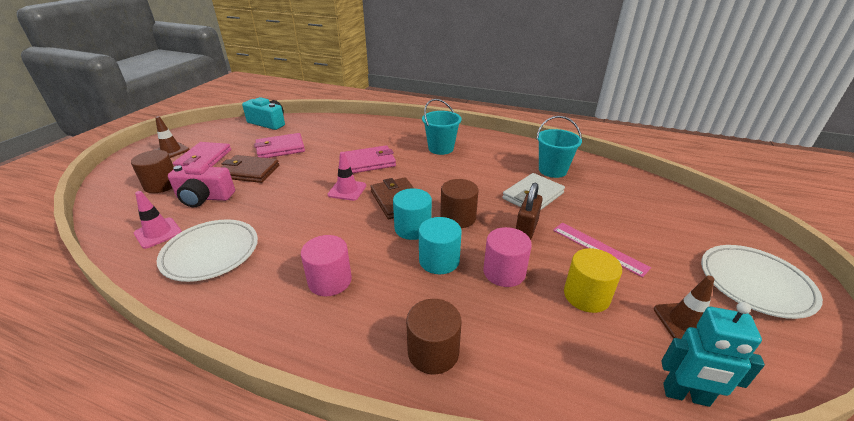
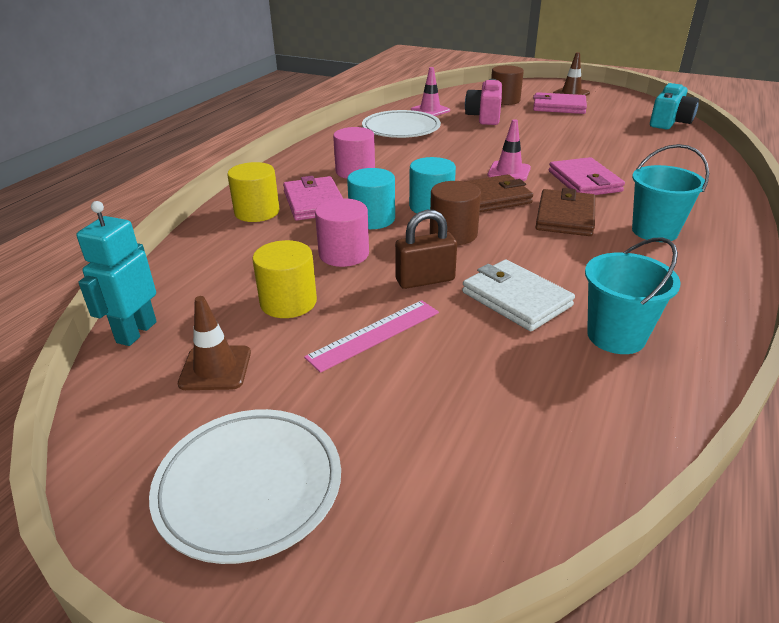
camera: 95 degrees right, 0 degrees up
brown wallet [222,155,279,183] -> brown wallet moved to [535,188,596,236]
pink wallet [254,133,305,158] -> pink wallet moved to [283,176,343,221]
brown cylinder [406,299,462,374] -> yellow cylinder [227,162,279,222]
brown padlock [516,183,543,240] -> brown padlock turned 45 degrees counterclockwise [395,210,457,289]

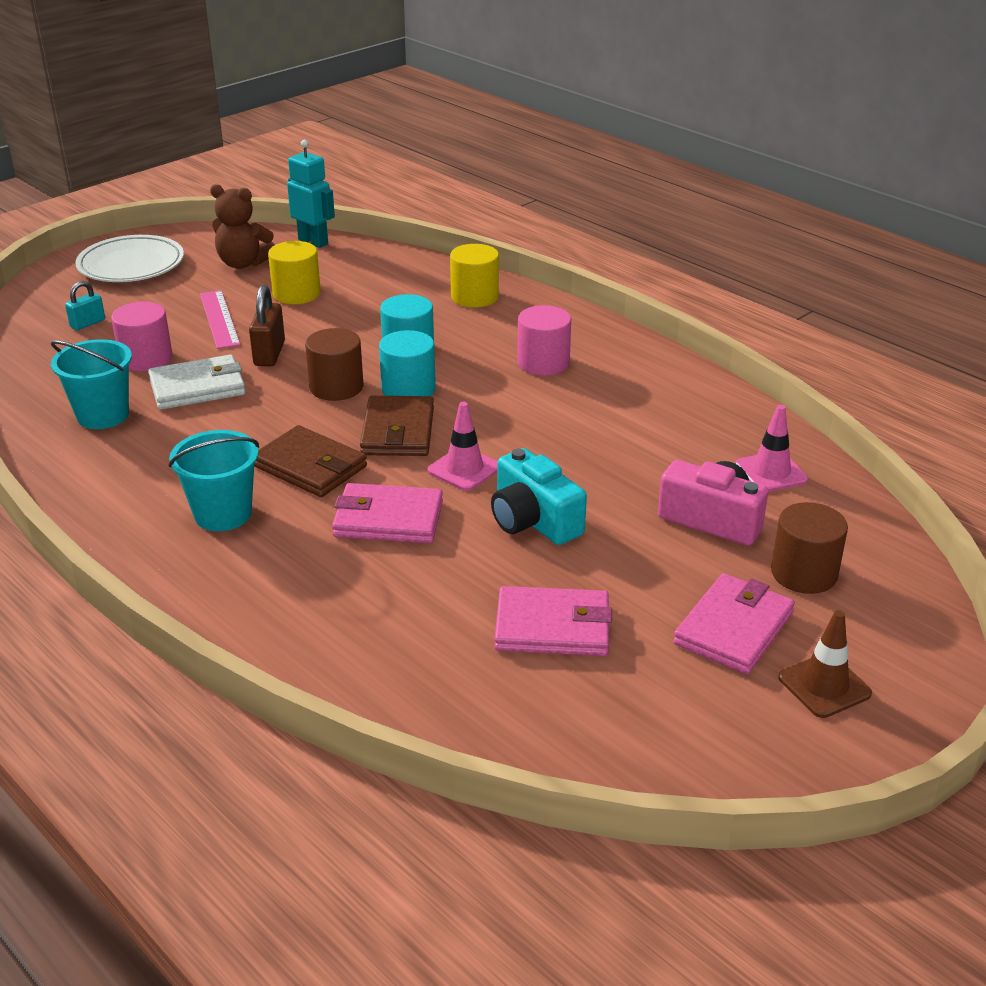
camera: 110 degrees right, 0 degrees up
brown traffic cone [178,296,251,390] -> brown teddy bear [210,184,275,269]
pink wallet [283,176,343,221] -> pink wallet moved to [494,586,612,656]
pink cylinder [315,198,369,267] -> pink cylinder moved to [111,302,173,371]
white plate [362,110,441,138] -> none
turquoise camera [650,83,699,129] -> turquoise camera moved to [491,448,587,545]
none -> turquoise padlock [65,281,105,330]

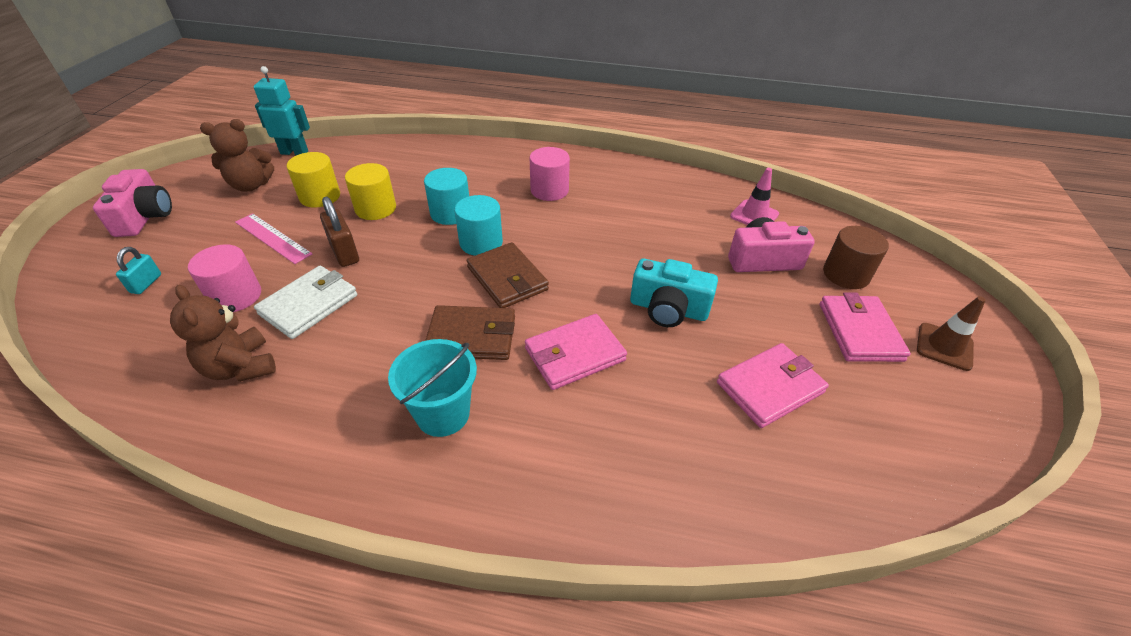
camera: 35 degrees left, 10 degrees up
turquoise bucket [51,339,132,429] -> brown teddy bear [170,285,276,382]
white plate [75,235,184,282] -> pink camera [93,169,172,237]
brown cylinder [305,328,363,401] -> none
pink traffic cone [428,402,498,491] -> none
yellow cylinder [450,244,499,307] -> yellow cylinder moved to [345,163,396,220]

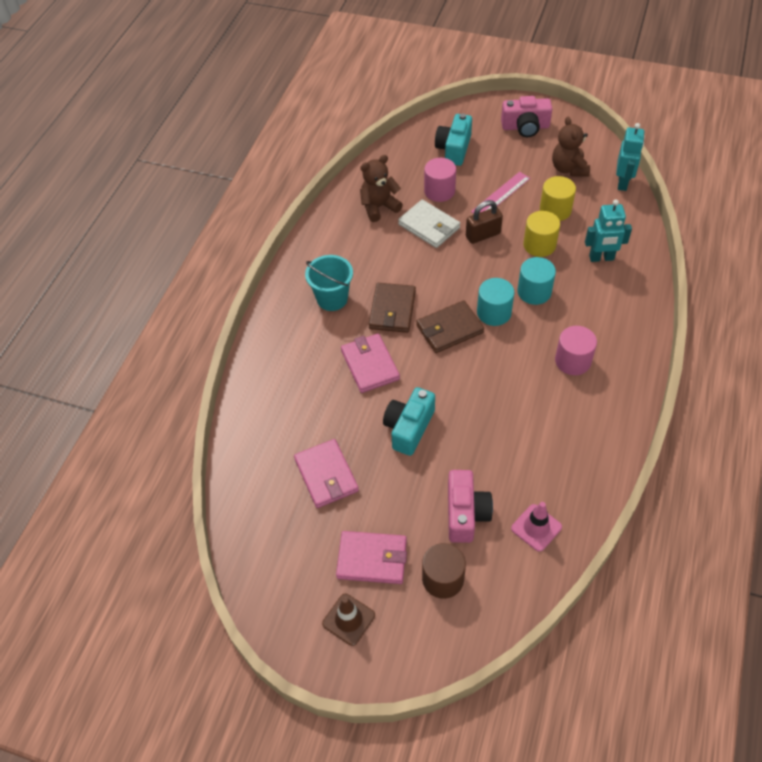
camera: 100 degrees right, 10 degrees up
turquoise padlock [116,247,161,294] -> turquoise camera [435,113,472,166]
none -> turquoise robot [585,200,632,262]

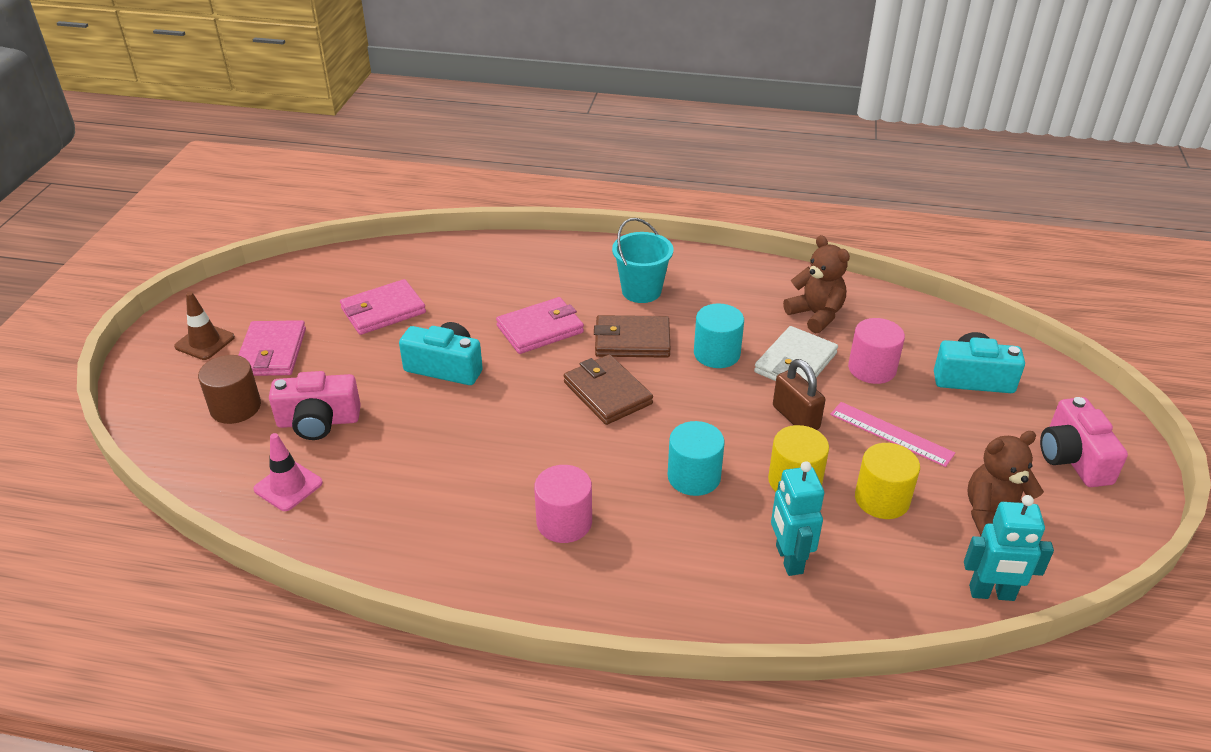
camera: 80 degrees right, 15 degrees down
turquoise cylinder [477,278,515,326] -> turquoise cylinder moved to [694,303,744,368]

